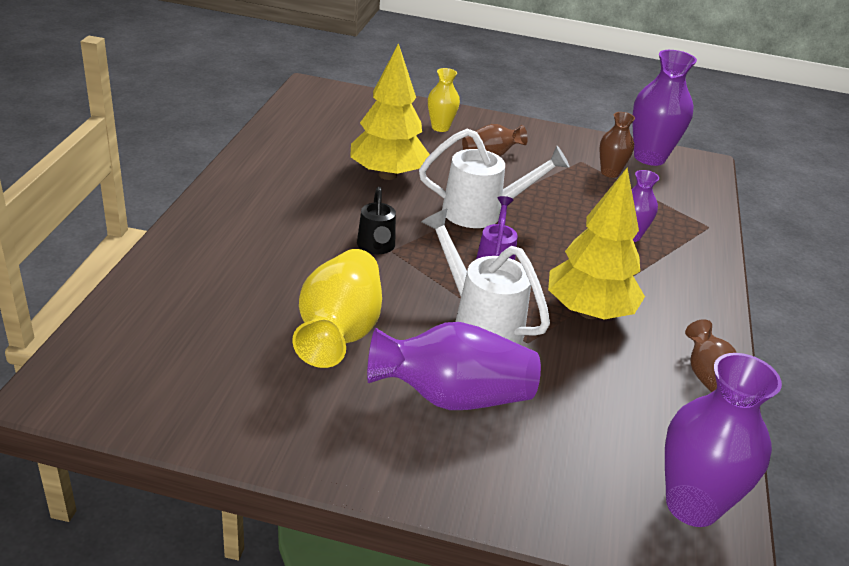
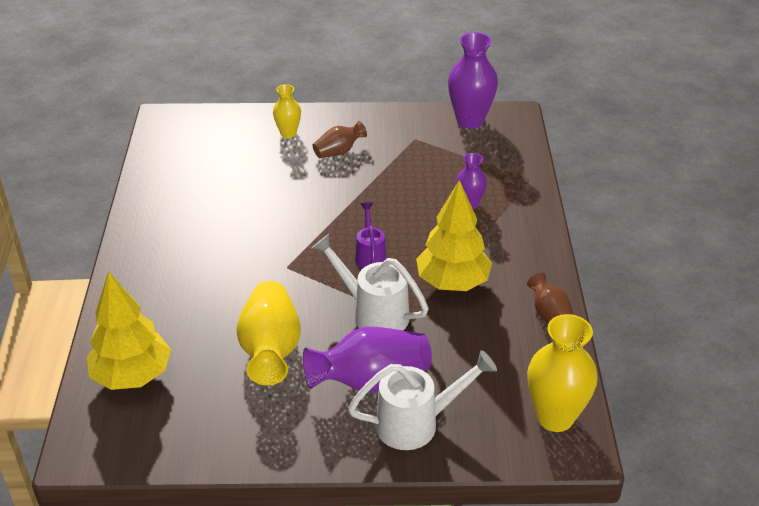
camera: 10 degrees left, 5 degrees up
yellow tree [350,43,430,180] -> yellow tree moved to [87,271,171,390]
black watering can [357,187,396,254] -> none
white watering can [419,129,570,228] -> white watering can moved to [348,350,497,450]
brown vase [599,112,635,178] -> none
purple vase [665,353,782,527] -> yellow vase [527,314,598,432]

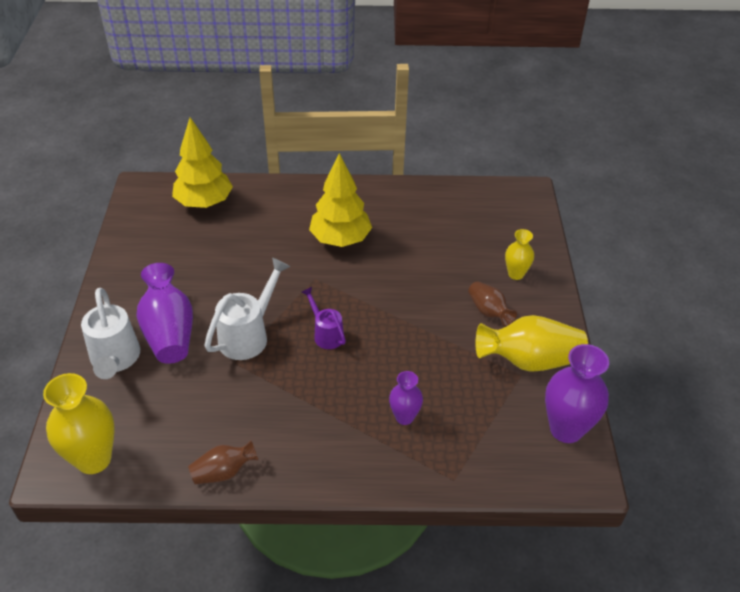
camera: 90 degrees right, 5 degrees up
yellow vase [236,281,301,386] -> yellow vase moved to [476,315,588,372]
purple watering can [355,202,387,269] -> purple watering can turned 120 degrees counterclockwise [302,287,346,349]
yellow tree [416,180,492,291] -> yellow tree moved to [309,153,372,247]

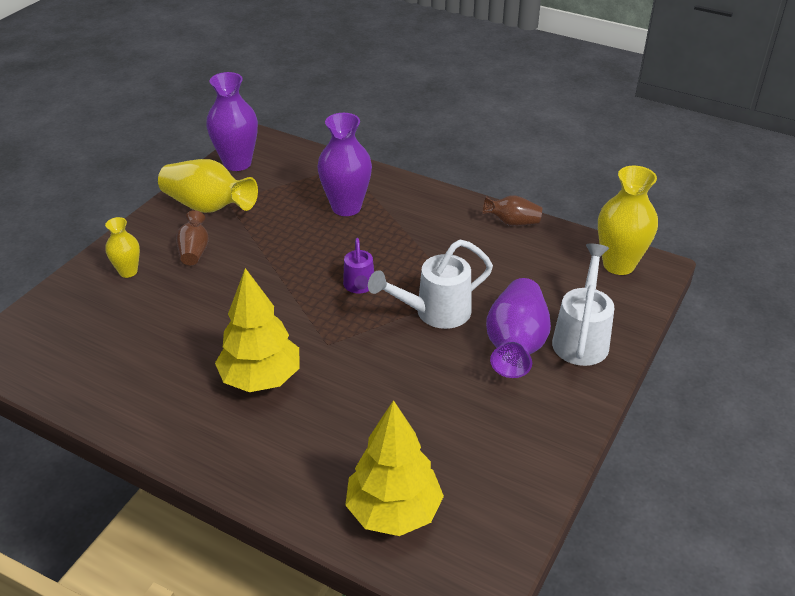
camera: 150 degrees left, 5 degrees down
purple vase [389,371,423,425] -> purple vase [317,113,372,216], size x1.77

